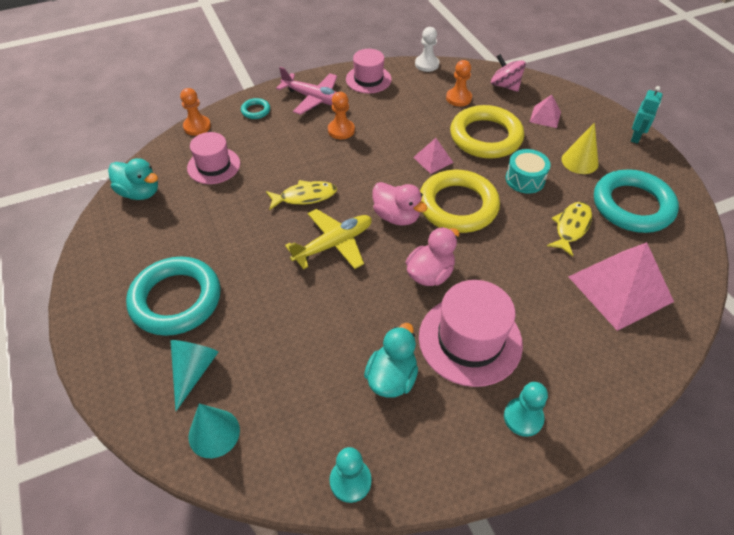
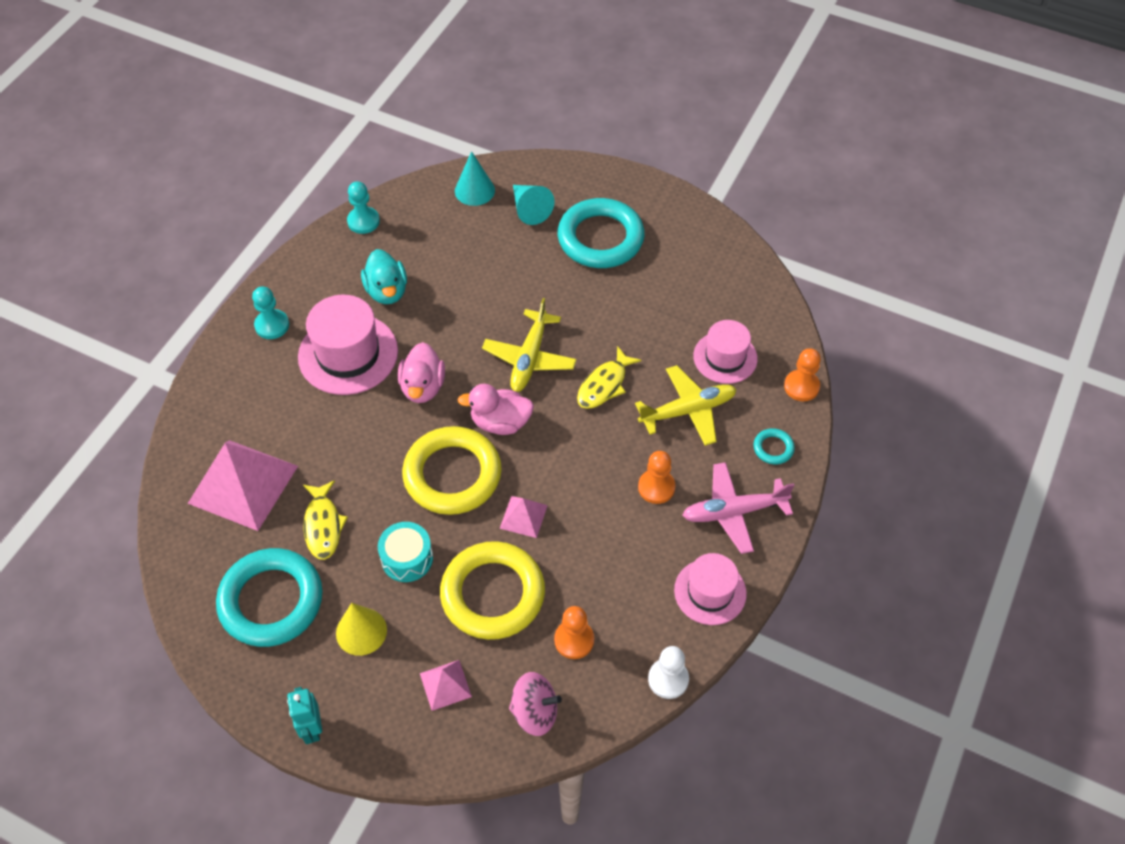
camera: 140 degrees right, 5 degrees up
turquoise duck [108,158,158,200] -> none
none -> yellow plane [635,365,737,446]

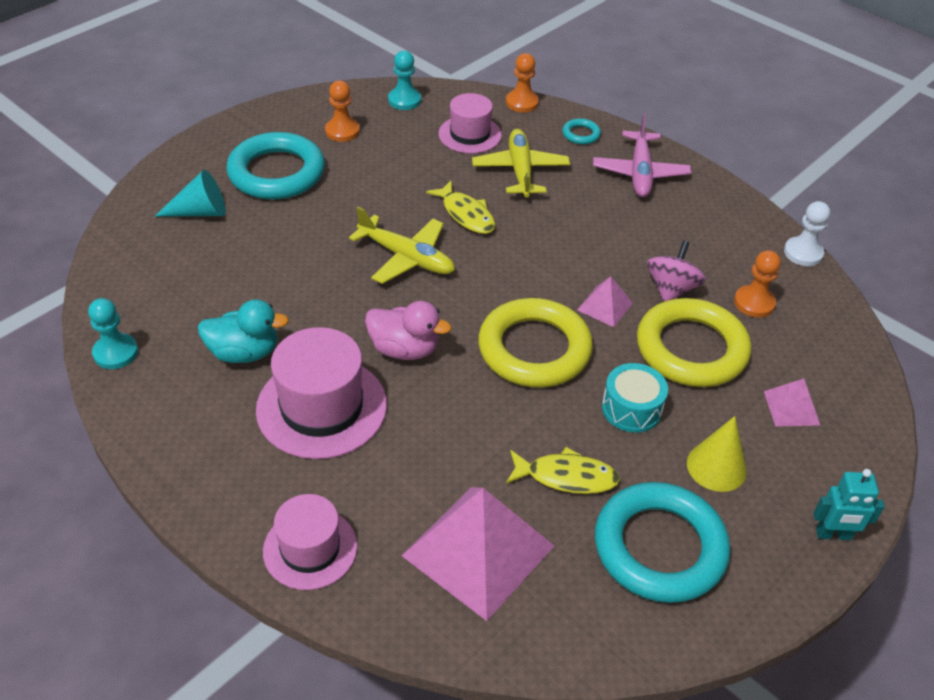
camera: 75 degrees left, 10 degrees down
turquoise pawn [252,286,289,339] -> turquoise pawn moved to [388,51,421,110]
turquoise cone [455,151,495,206] -> none
pink duck [457,384,534,435] -> none
pink spinning top [509,672,562,736] -> pink spinning top moved to [647,241,706,302]
orange pawn [638,451,676,504] -> orange pawn moved to [325,81,360,142]
pink hat [674,553,747,625] -> pink hat moved to [263,494,357,590]

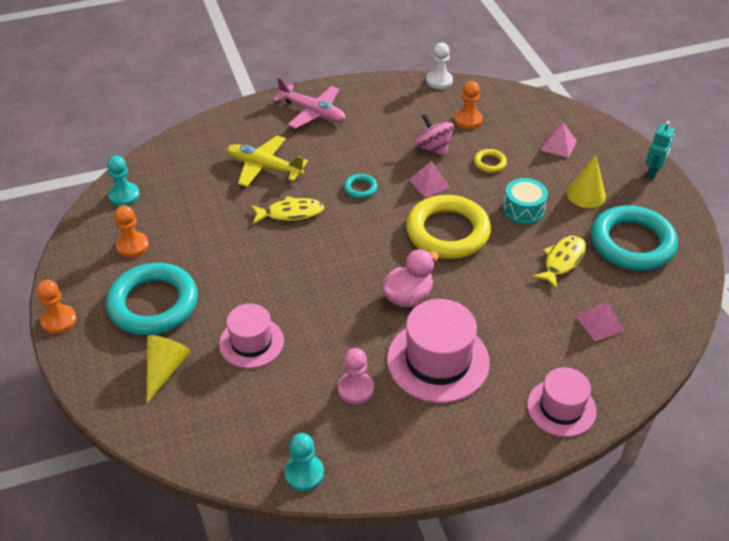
camera: 60 degrees left, 0 degrees up
turquoise cone [154,170,226,217] -> yellow cone [147,335,191,403]
turquoise duck [198,299,289,363] -> pink pawn [338,348,374,404]
yellow plane [349,207,455,284] -> none
pink pyramid [402,487,554,621] -> pink pyramid [576,301,624,342], size x0.47
pink hat [438,93,502,154] -> pink hat moved to [219,303,284,368]
orange pawn [506,53,539,112] -> orange pawn moved to [37,280,77,334]
turquoise ring [562,118,601,144] -> turquoise ring moved to [344,174,378,199]
yellow ring [637,298,751,387] -> yellow ring [474,149,507,173], size x0.42

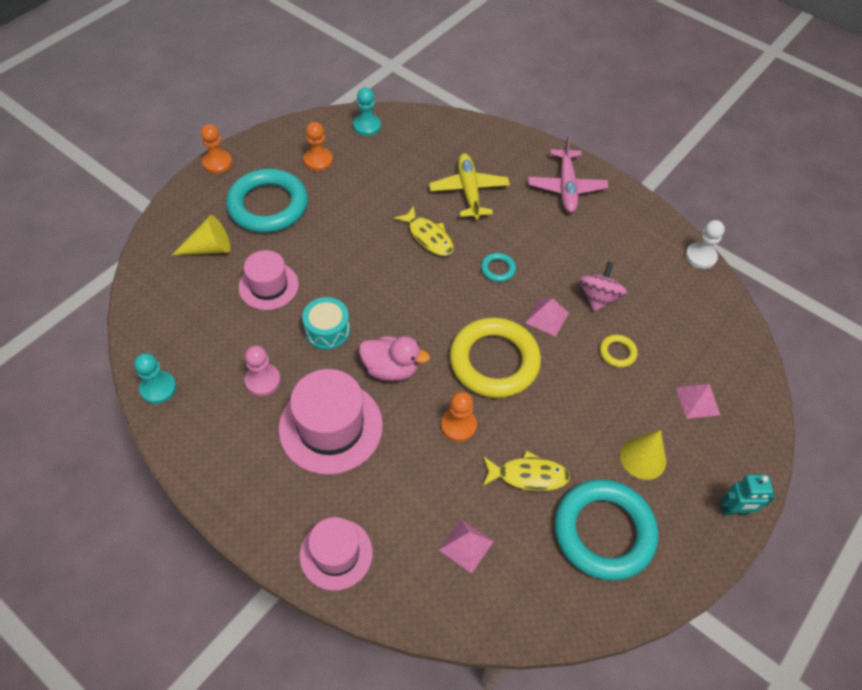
camera: 55 degrees right, 10 degrees up
orange pawn [454,81,482,129] -> orange pawn moved to [441,392,477,442]
turquoise drum [503,178,548,224] -> turquoise drum moved to [302,297,350,350]

